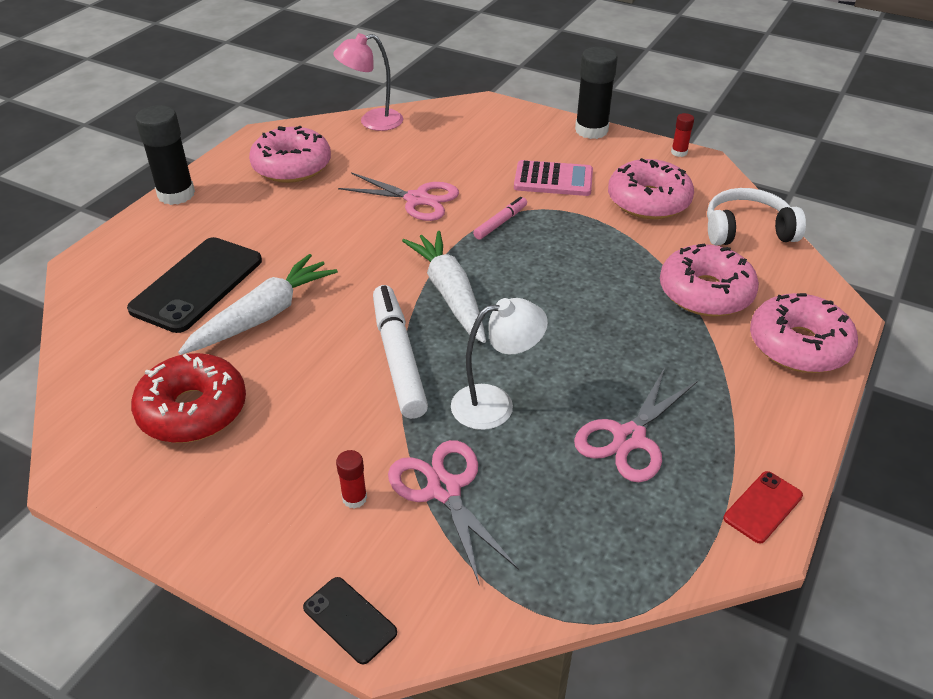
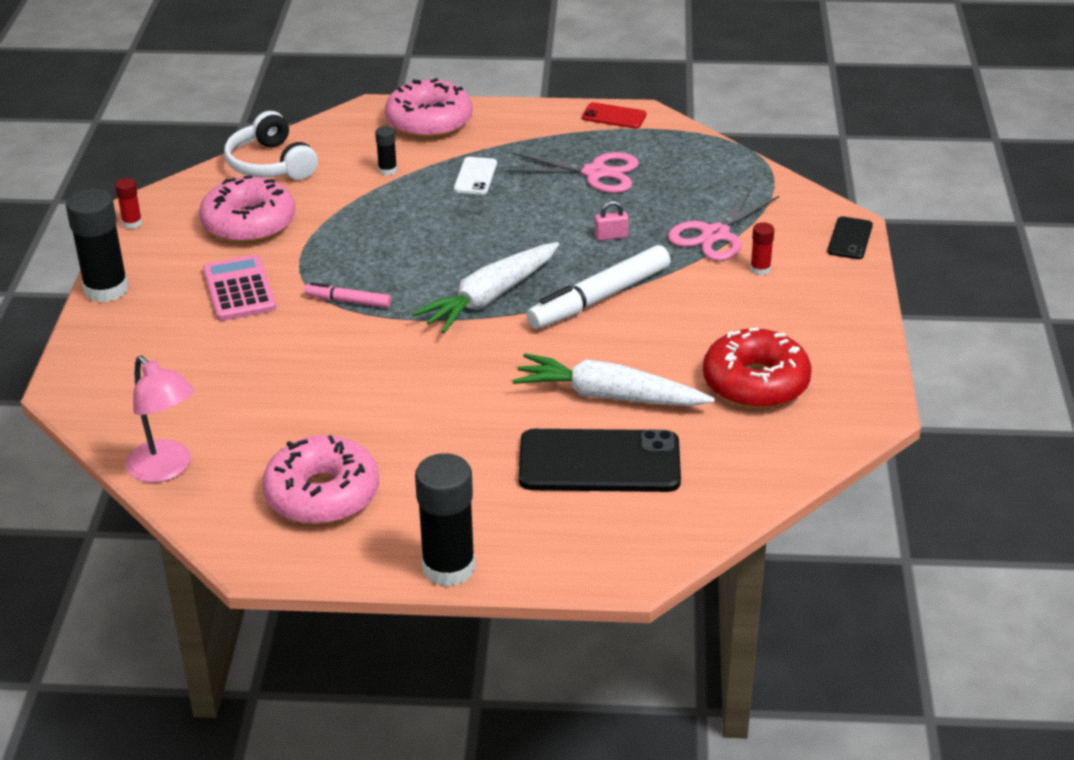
camera: 115 degrees left, 5 degrees down
pink scissors [338,172,459,221] -> none
white lamp [451,298,548,430] -> pink padlock [595,201,629,241]
pink donut [660,243,759,317] -> black glue stick [375,126,397,175]
none -> white phone [454,157,497,195]

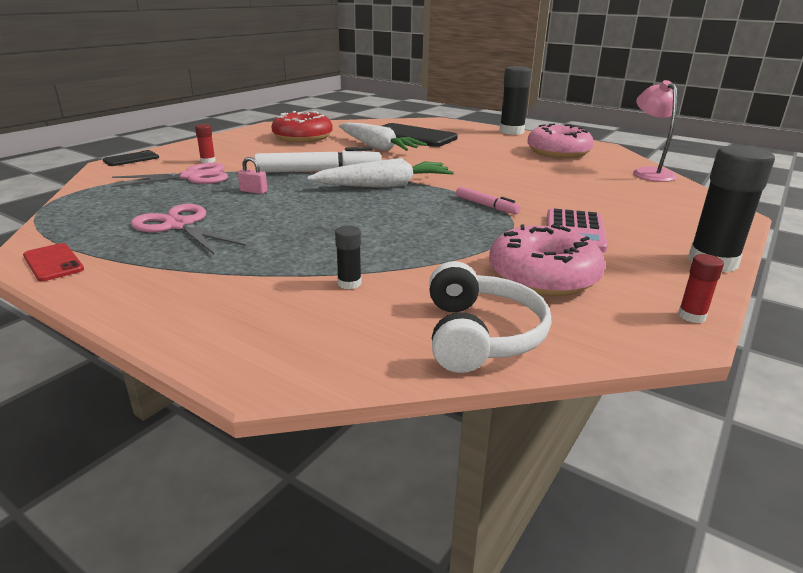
camera: 150 degrees left, 10 degrees down
pink donut [385,78,472,139] -> none
white phone [454,157,497,195] -> none

